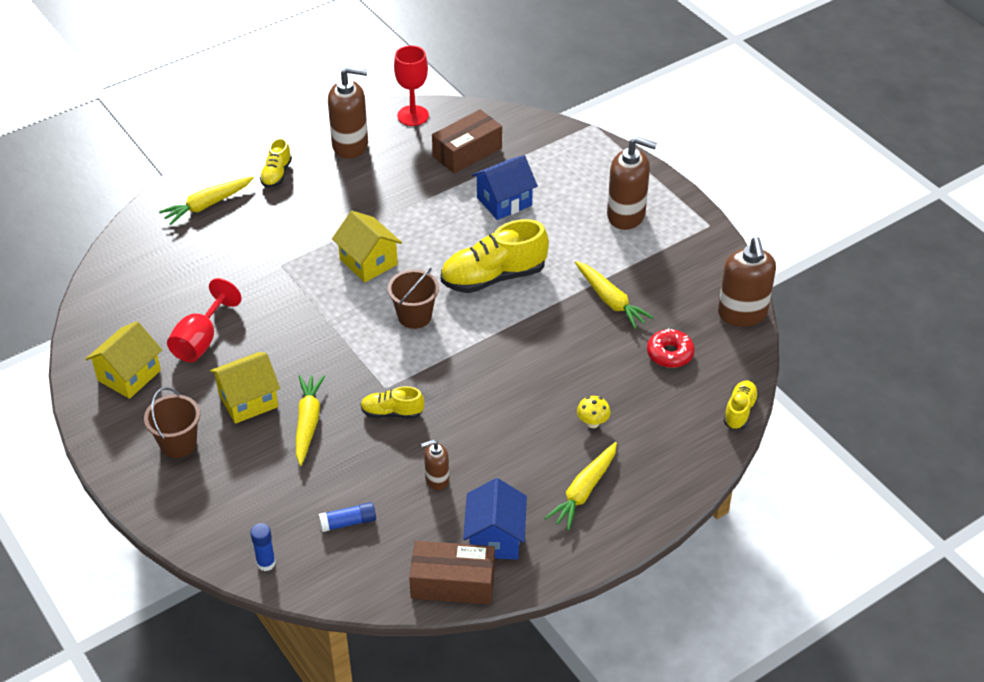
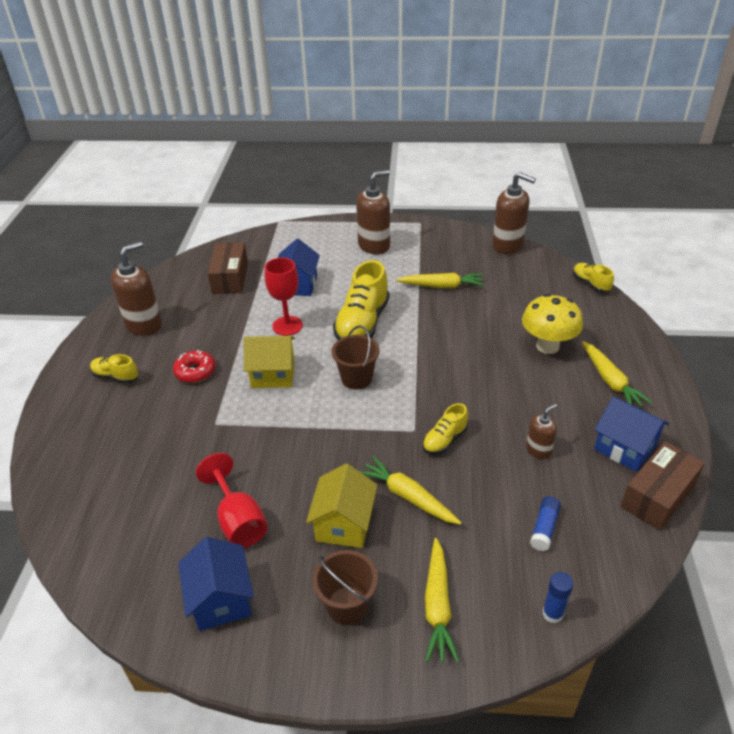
camera: 50 degrees left, 5 degrees down
yellow house [86,321,162,399] -> blue house [178,537,254,631]
yellow carrot [159,176,254,225] -> yellow carrot moved to [425,538,459,663]
yellow shoe [260,138,292,188] -> yellow shoe turned 150 degrees clockwise [90,354,138,384]
red goblet [394,45,429,126] -> red goblet moved to [265,258,303,336]
brown soap dispenser [421,440,449,490] -> brown soap dispenser turned 150 degrees counterclockwise [526,404,557,459]
yellow mushroom [577,396,611,428] -> yellow mushroom [522,294,583,354], size x2.10
red donut [647,328,695,368] -> red donut moved to [173,350,216,383]

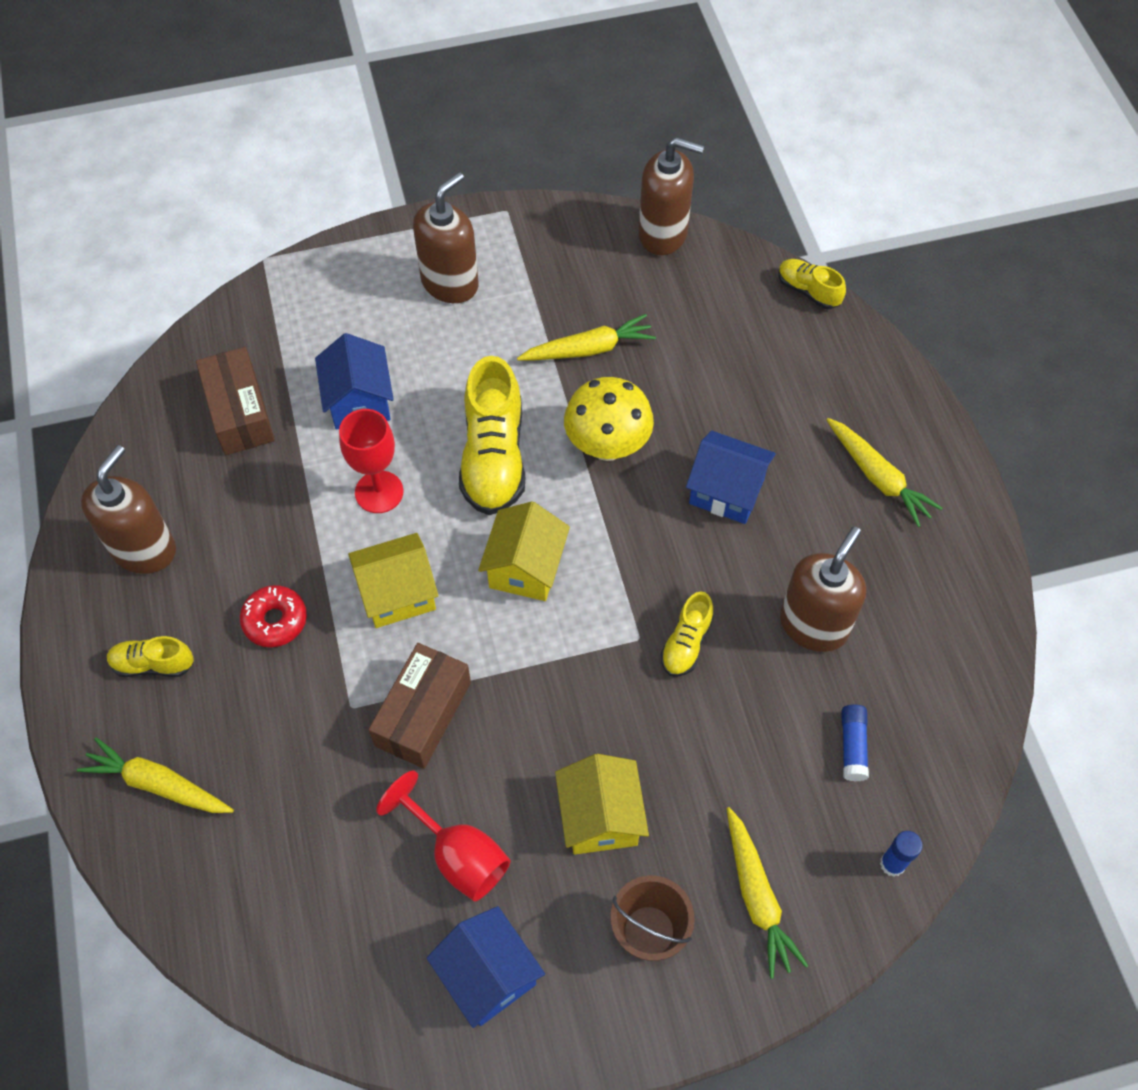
camera: 20 degrees left, 20 degrees up
brown bucket [332,325,380,389] -> yellow house [478,502,570,601]
yellow carrot [359,456,462,525] -> yellow carrot moved to [77,737,234,813]
yellow mushroom [522,294,583,354] -> yellow mushroom moved to [564,377,654,461]
brown soap dispenser [526,404,557,459] -> brown soap dispenser [780,526,866,652], size x1.89
blue house [594,396,669,472] -> blue house moved to [686,431,776,524]
brown box [620,441,705,530] -> brown box moved to [368,643,471,769]

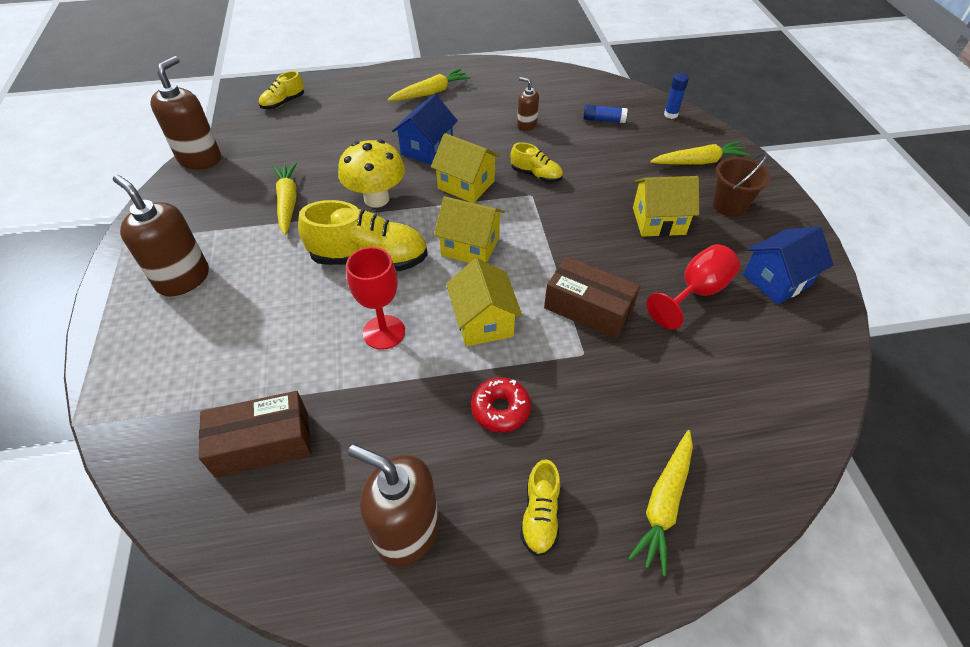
camera: 85 degrees left, 10 degrees down
blue house [315,333,394,430] -> none
brown soap dispenser [780,526,866,652] -> brown soap dispenser [517,77,539,131], size x0.53
none -> yellow house [431,133,500,203]

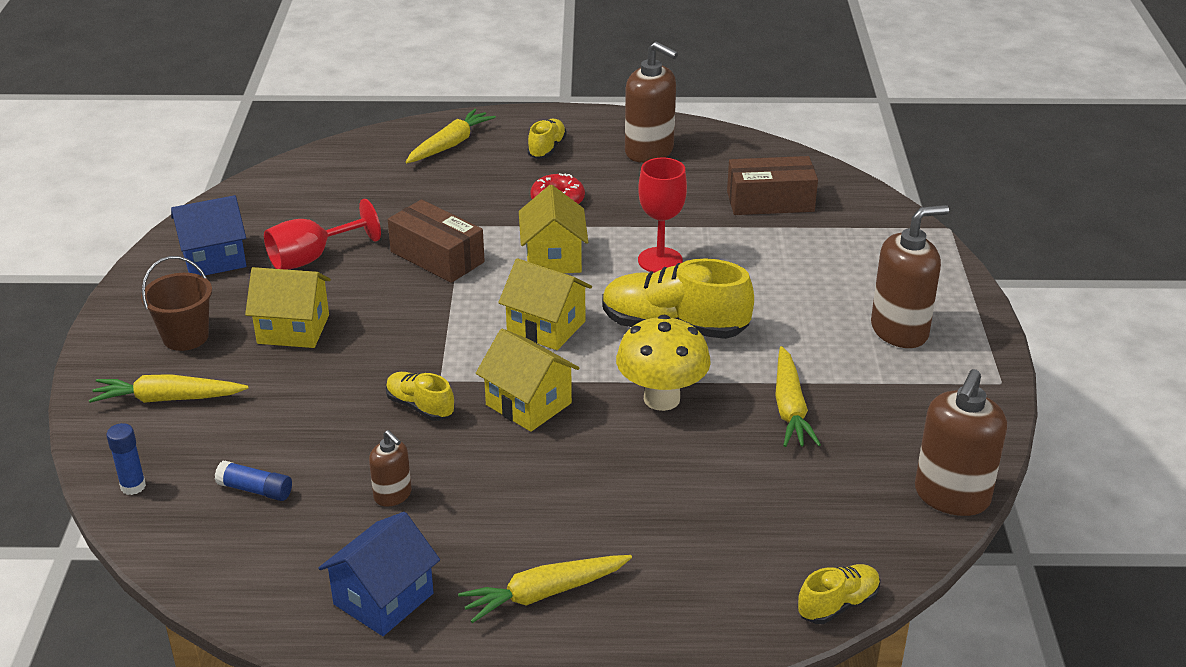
camera: 170 degrees left, 15 degrees down
brown soap dispenser [113,175,209,296] -> brown soap dispenser turned 75 degrees counterclockwise [871,205,949,348]
blue house [392,94,458,165] -> blue house moved to [318,512,440,636]

